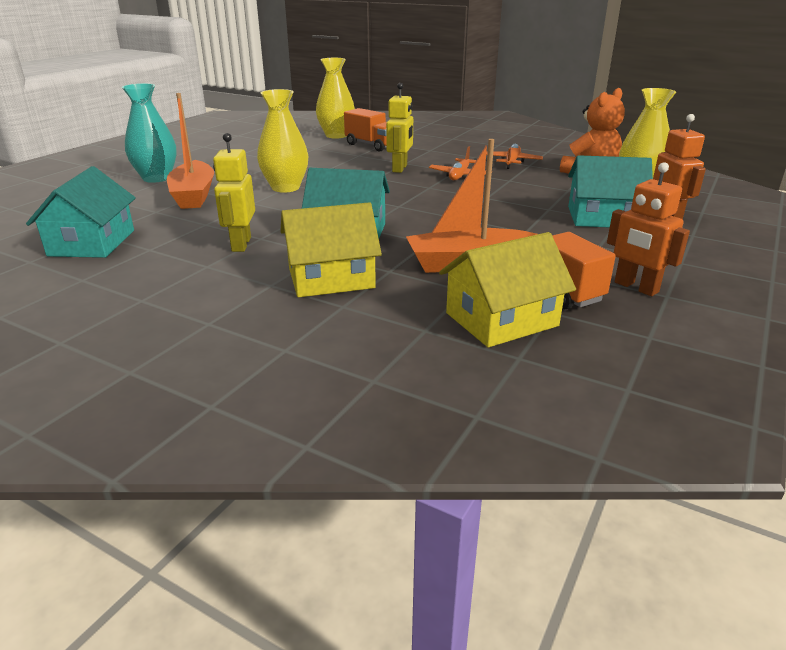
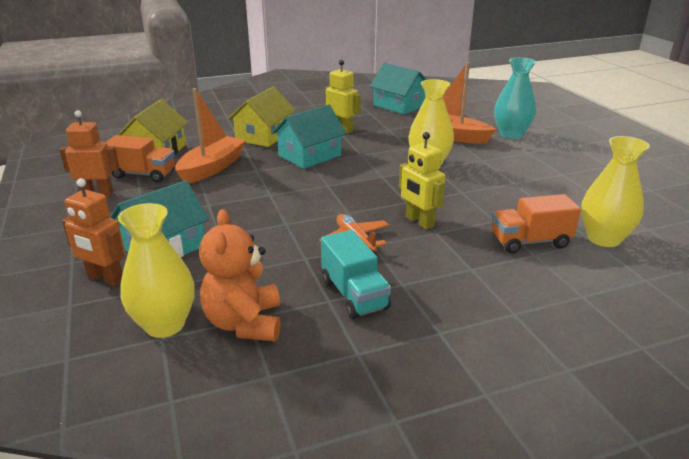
camera: 130 degrees right, 0 degrees up
orange plane [486,144,543,169] -> turquoise truck [321,230,391,319]

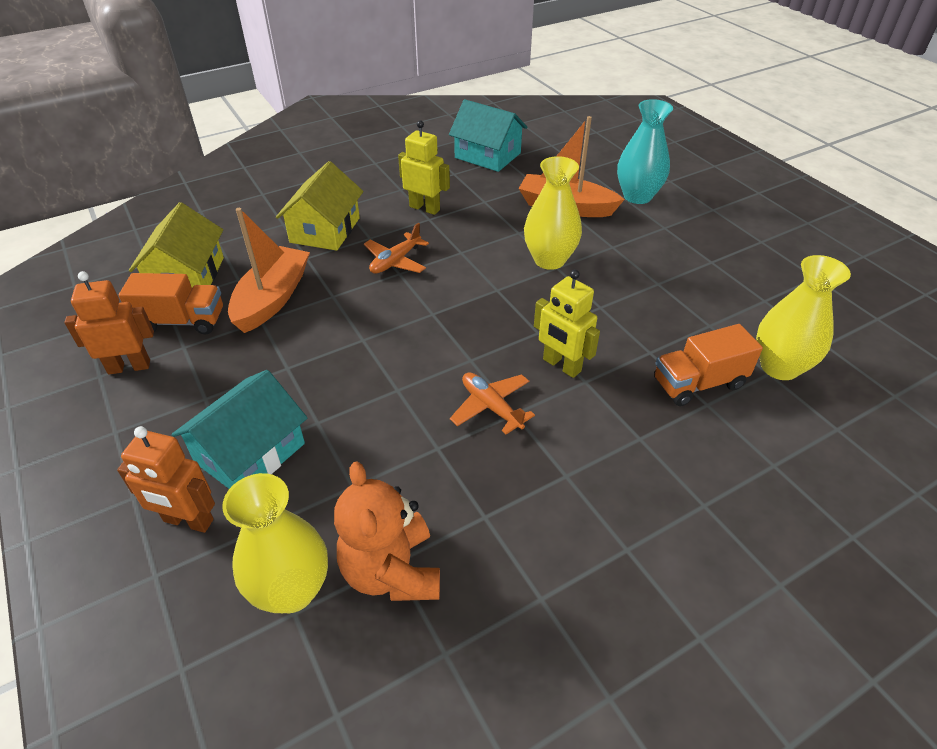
camera: 10 degrees left, 15 degrees up
turquoise house [272,104,347,169] -> orange plane [364,223,429,274]
turquoise truck [321,230,391,319] -> none

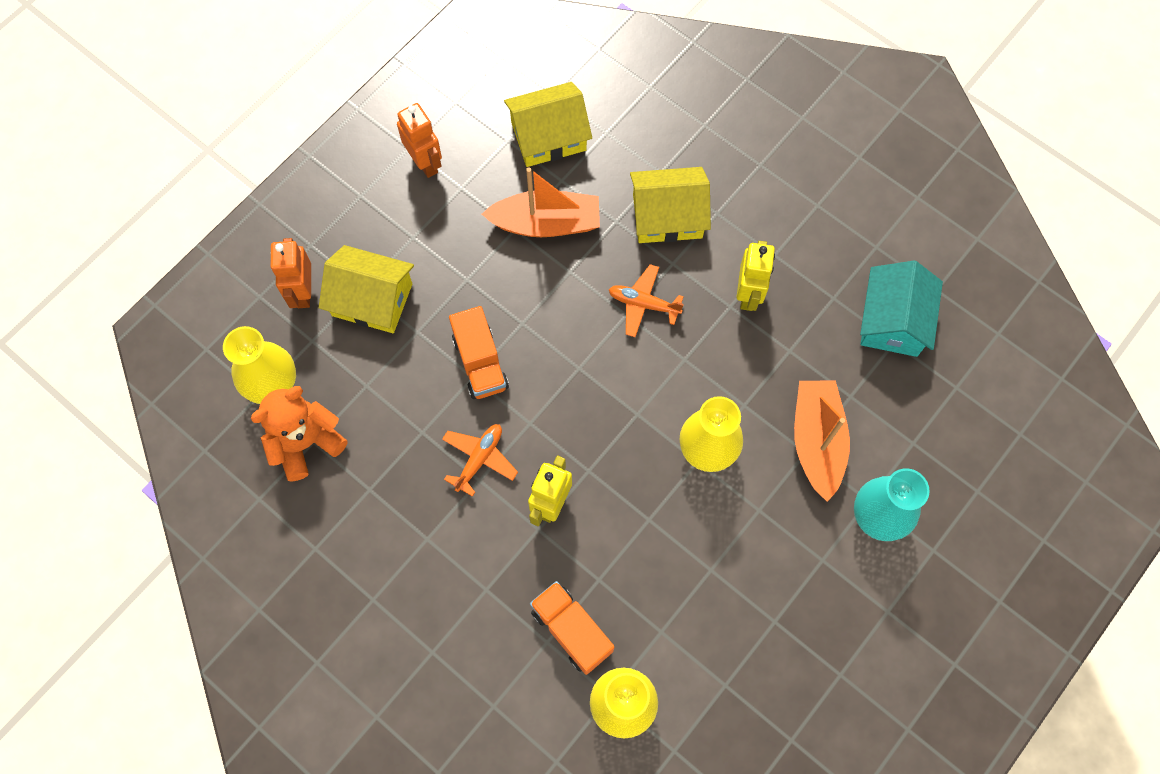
camera: 70 degrees right, 25 degrees up
orange truck [119,273,223,335] -> orange truck moved to [449,306,509,399]
turquoise house [172,370,307,489] -> yellow house [319,245,414,333]

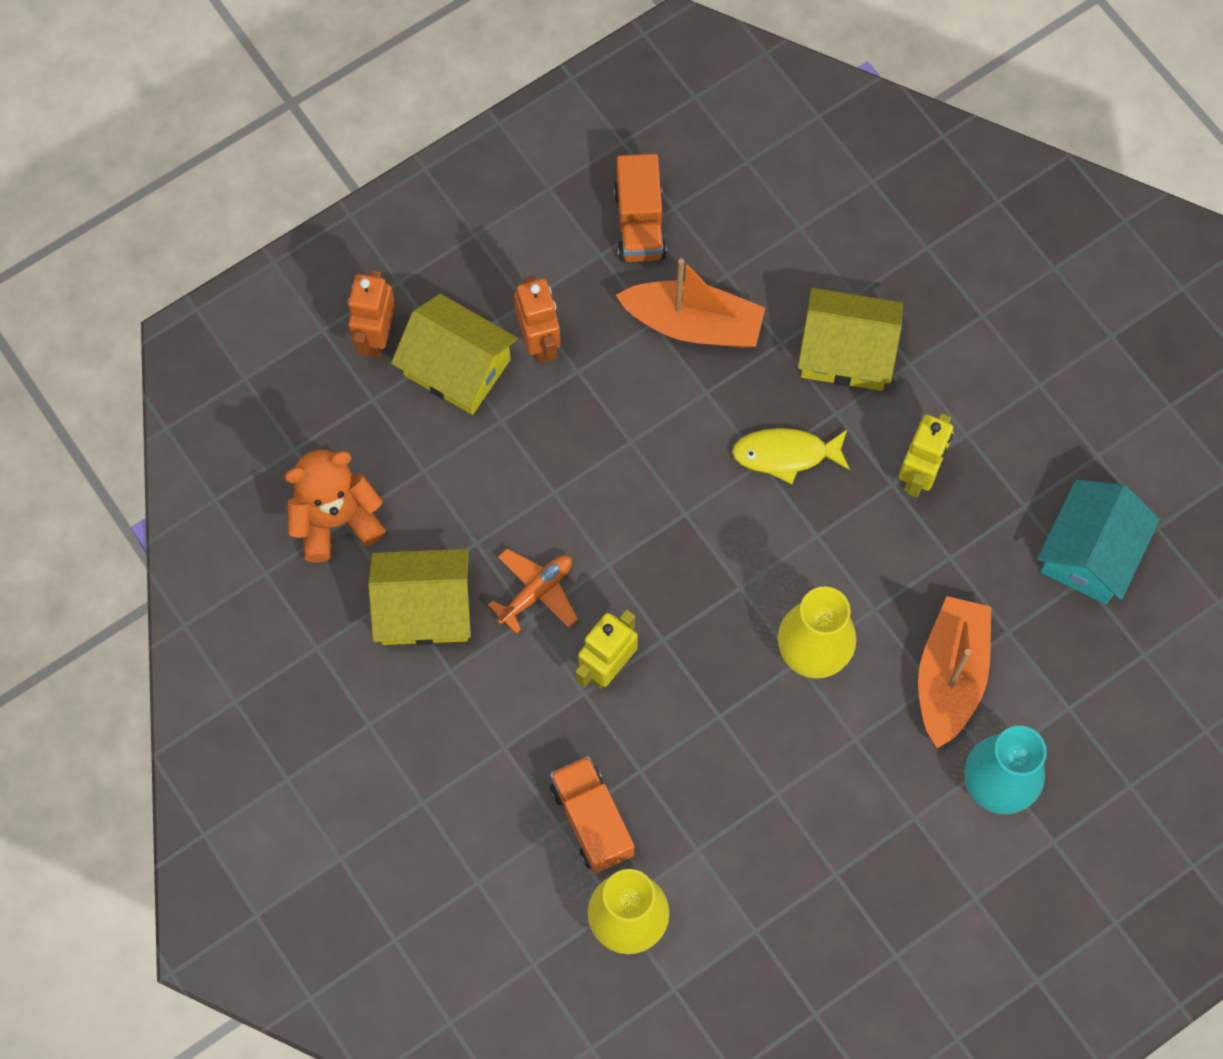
camera: 15 degrees right, 0 degrees up
yellow vase [223,326,296,404] -> none
orange robot [397,103,442,178] -> orange robot moved to [514,276,560,363]
orange truck [449,306,509,399] -> orange truck moved to [614,154,667,262]
yellow house [504,82,592,167] -> yellow house moved to [368,549,471,645]
orange plane [609,264,684,337] -> yellow fish [732,428,850,484]

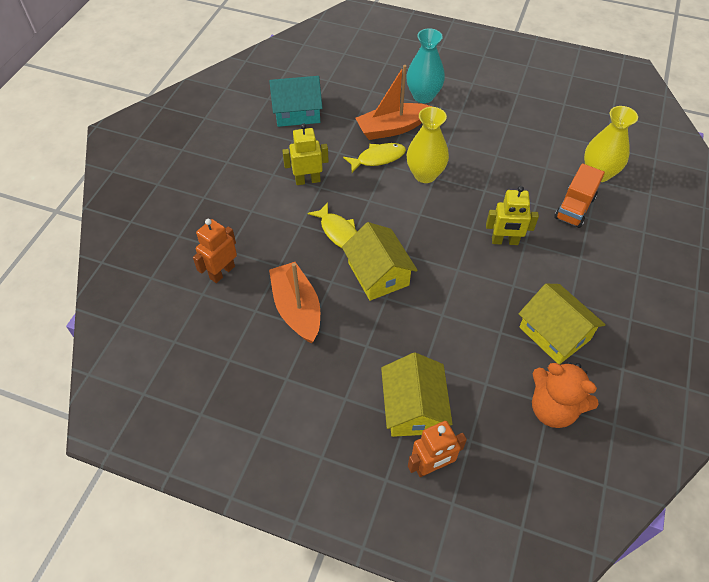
camera: 125 degrees left, 15 degrees down
orange plane [488,548,578,634] -> none
orange robot [514,276,560,363] -> orange robot moved to [193,219,237,283]
orange truck [614,154,667,262] -> none
yellow house [798,288,903,391] -> yellow house moved to [342,222,418,301]
none -> yellow fish [343,143,406,173]

